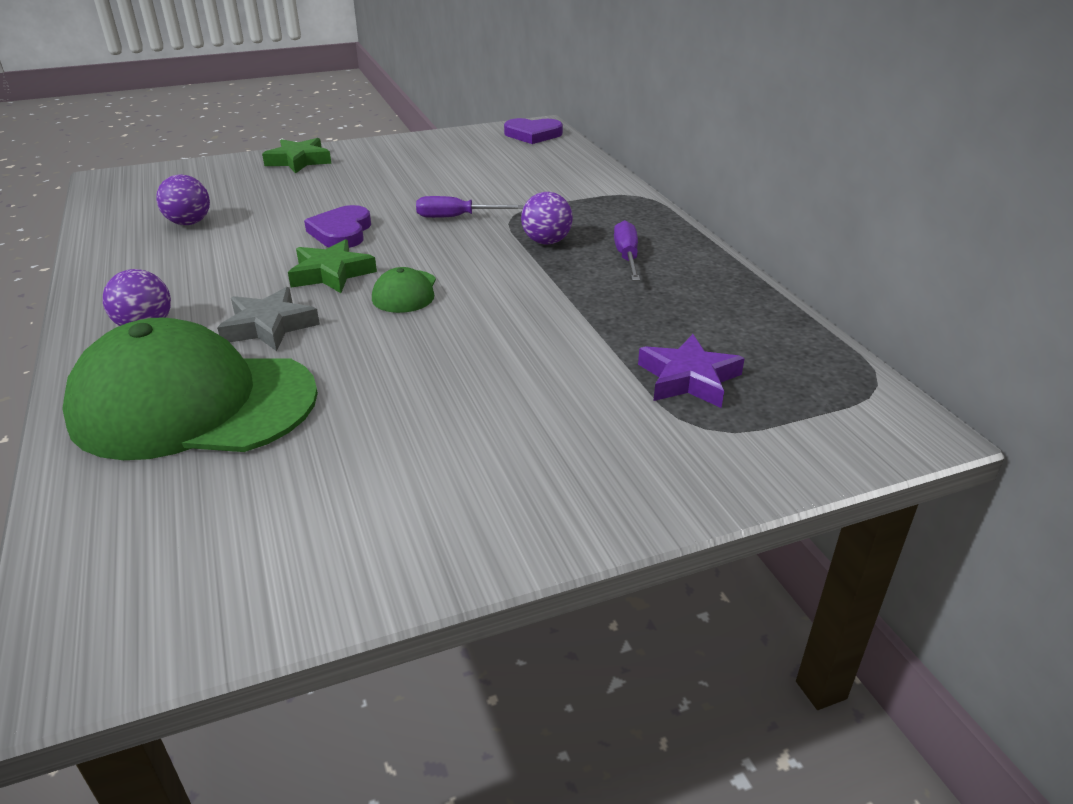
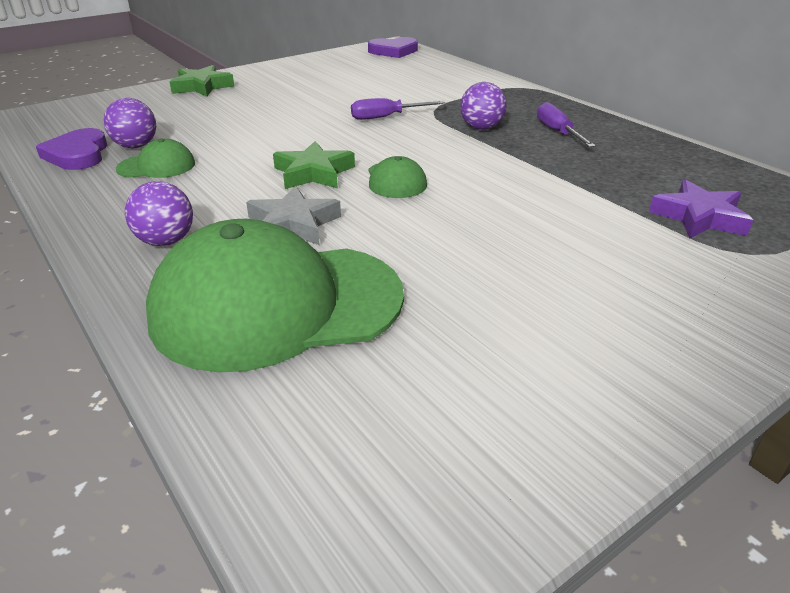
camera: 15 degrees left, 0 degrees up
purple heart [304,205,371,248] -> purple heart moved to [36,128,108,170]
none -> green cap [116,138,195,178]

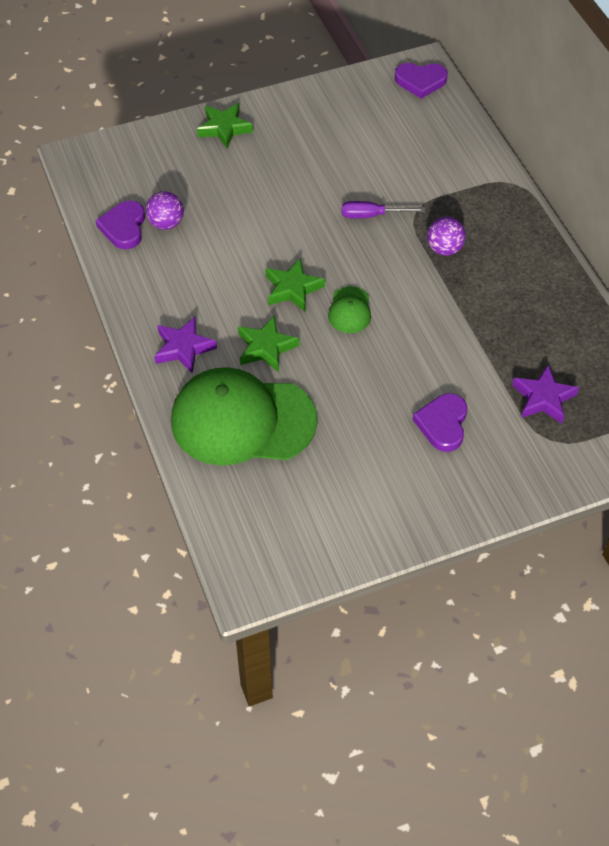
camera: 15 degrees right, 20 degrees up
green cap [116,138,195,178] -> none
purple ball [125,181,193,246] -> purple star [154,317,217,373]
grey star [246,186,341,245] -> green star [238,316,300,373]
purple screwdriver [537,102,596,147] -> none
none -> purple heart [413,393,467,452]

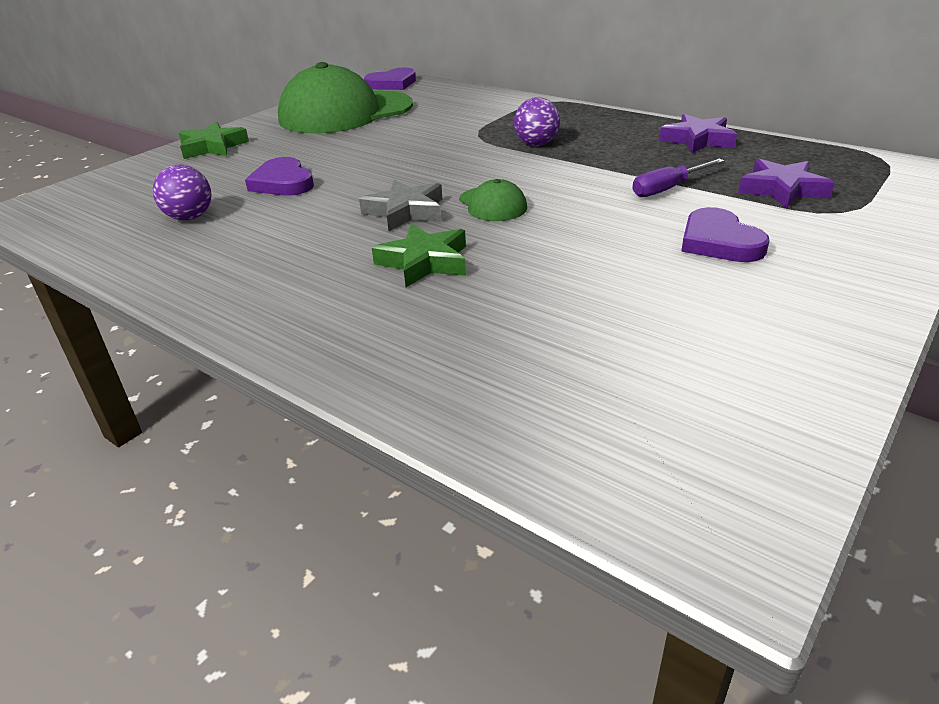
camera: 30 degrees left, 20 degrees down
purple heart [95,201,145,249] -> purple heart moved to [245,157,314,196]
purple star [154,317,217,373] -> purple star moved to [659,114,737,153]
green cap [171,367,317,465] -> green cap moved to [278,62,413,133]
green star [265,258,325,311] -> grey star [359,179,443,231]
purple screwdriver [342,201,425,218] -> purple screwdriver moved to [632,159,725,197]

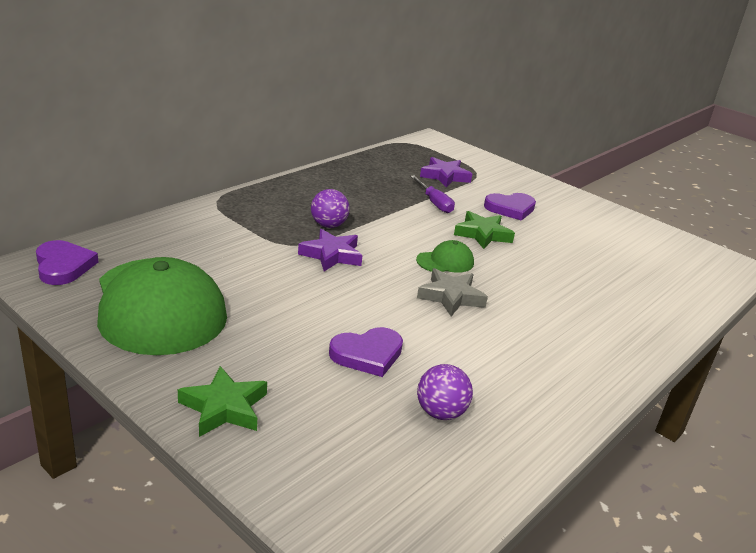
camera: 90 degrees left, 5 degrees down
green star [372,224,466,287] -> green star moved to [454,211,515,249]
purple star [659,114,737,153] -> purple star moved to [298,229,363,272]

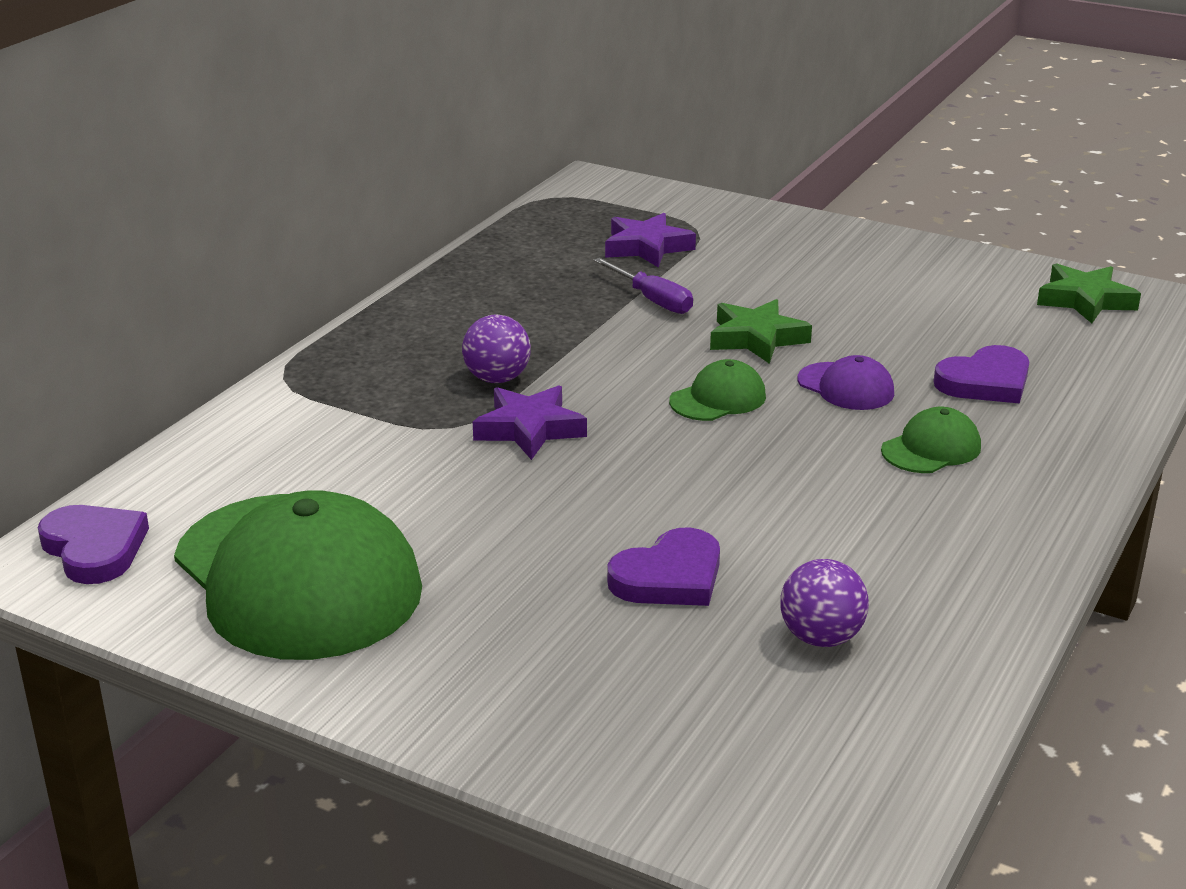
camera: 10 degrees left, 0 degrees up
green star [178,366,267,437] -> green star moved to [1037,263,1141,323]
grey star [417,268,488,316] -> none
purple heart [484,193,536,221] -> purple heart moved to [933,345,1029,404]
none -> purple cap [797,355,894,410]
none -> green cap [881,407,981,473]

